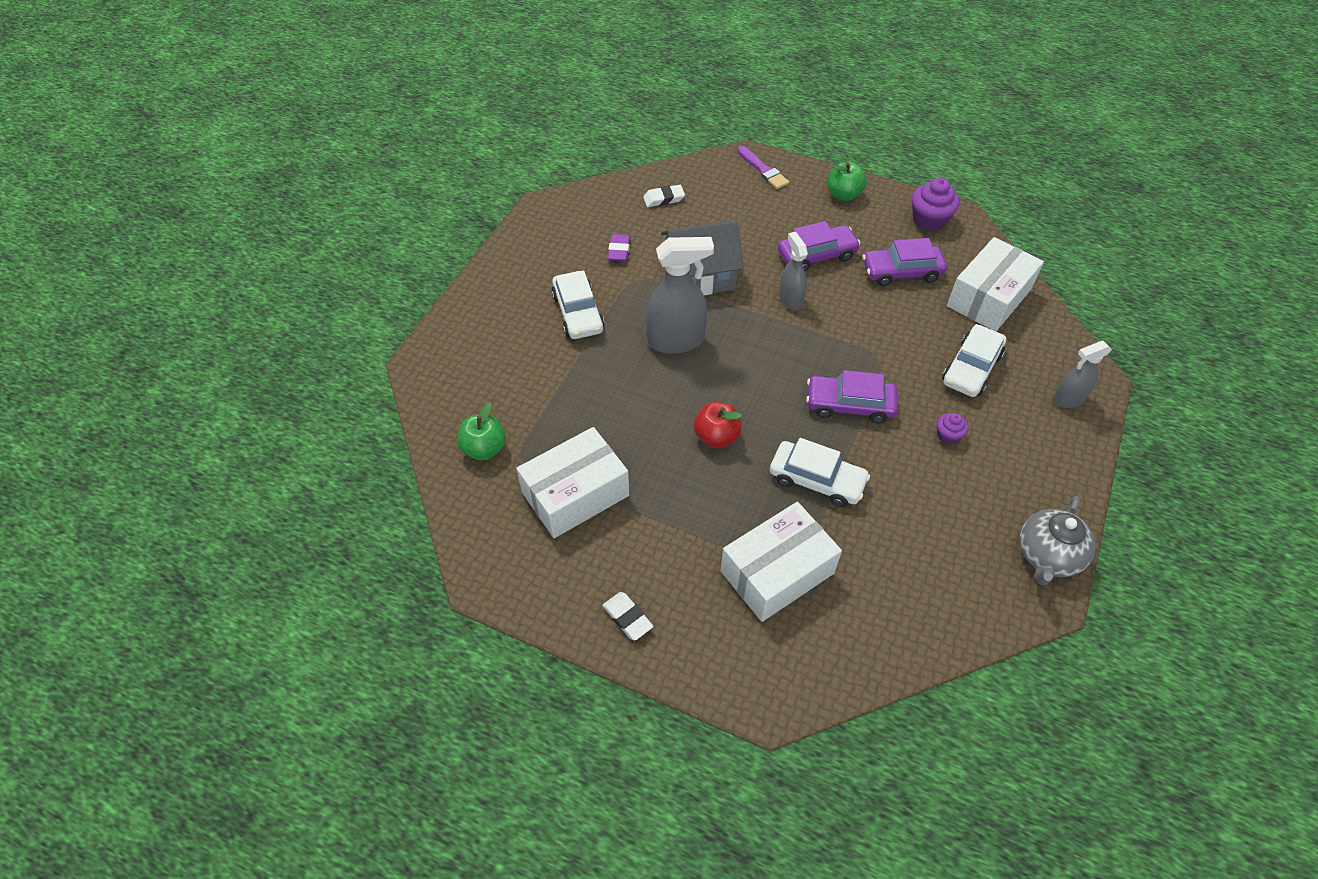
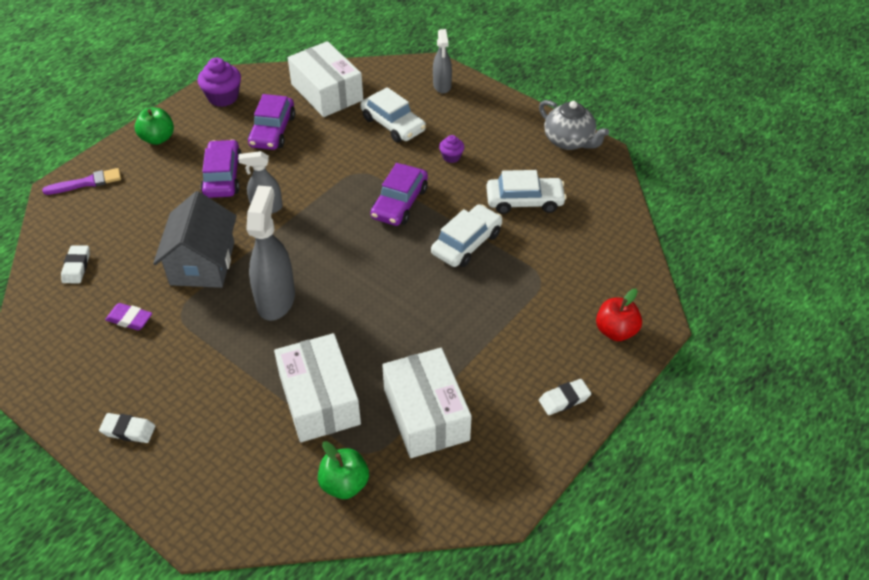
camera: 75 degrees left, 5 degrees down
white car [552,270,605,339] -> white car moved to [486,170,567,214]
red apple [694,402,742,448] -> red apple moved to [596,289,642,341]
white box [721,502,842,622] -> white box moved to [274,333,361,442]
none -> white eraser [99,413,155,443]

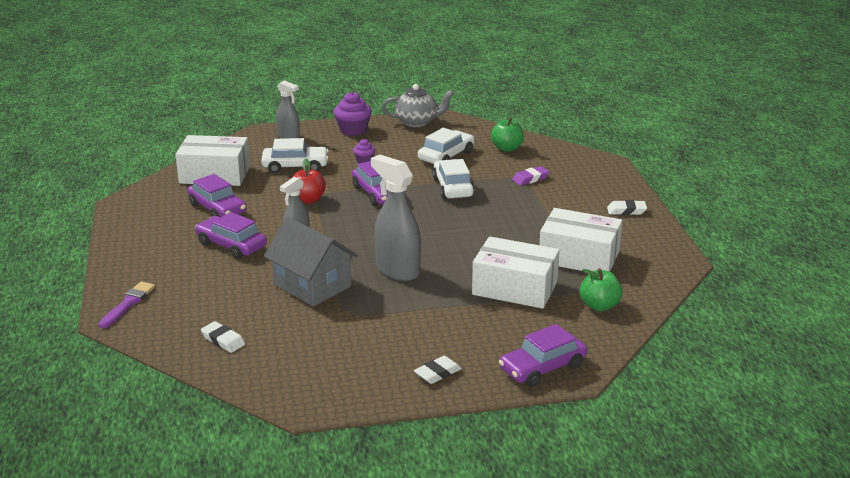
camera: 50 degrees left, 20 degrees down
purple eraser [105,303,152,330] -> purple eraser moved to [512,166,549,186]
green apple [135,108,174,145] -> green apple moved to [491,117,524,152]
purple cupcake [198,58,241,107] -> purple cupcake moved to [334,92,372,136]
white eraser [539,379,591,415] -> white eraser turned 75 degrees clockwise [607,200,647,215]
red apple [596,289,642,341] -> red apple moved to [292,159,326,204]
none -> purple car [499,324,587,387]

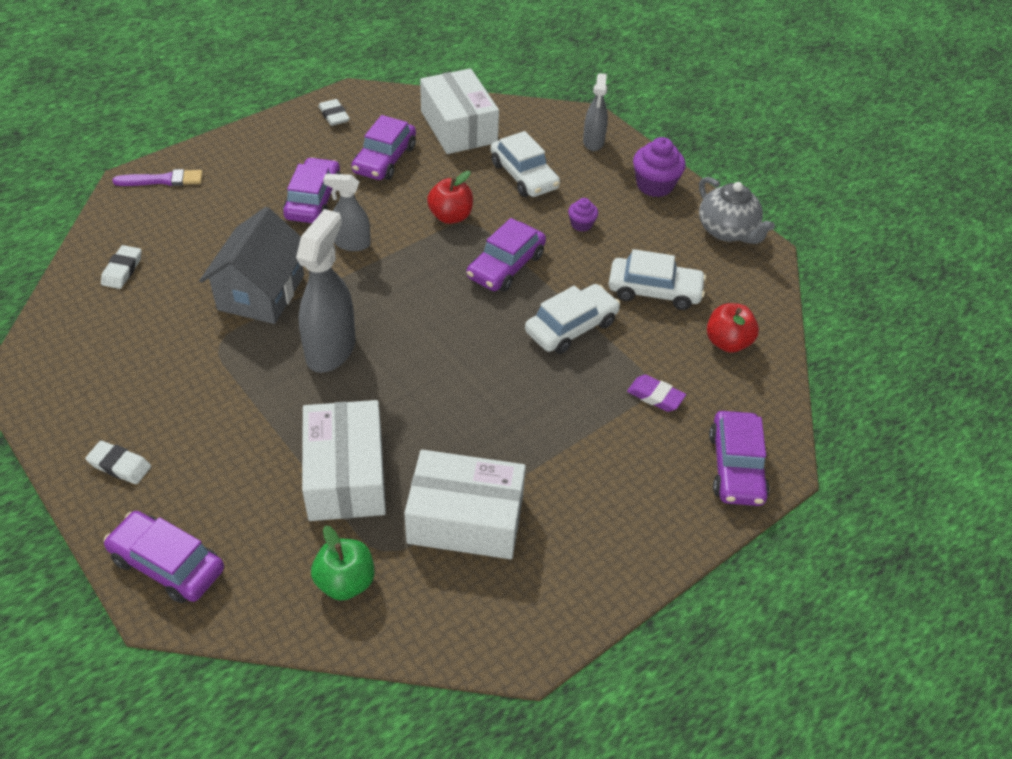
camera: 60 degrees right, 20 degrees up
green apple [491,117,524,152] -> red apple [707,303,759,353]
white box [539,208,622,271] -> white box turned 75 degrees counterclockwise [404,450,526,559]
white eraser [607,200,647,215] -> white eraser moved to [318,99,350,126]
none -> purple car [709,411,769,506]

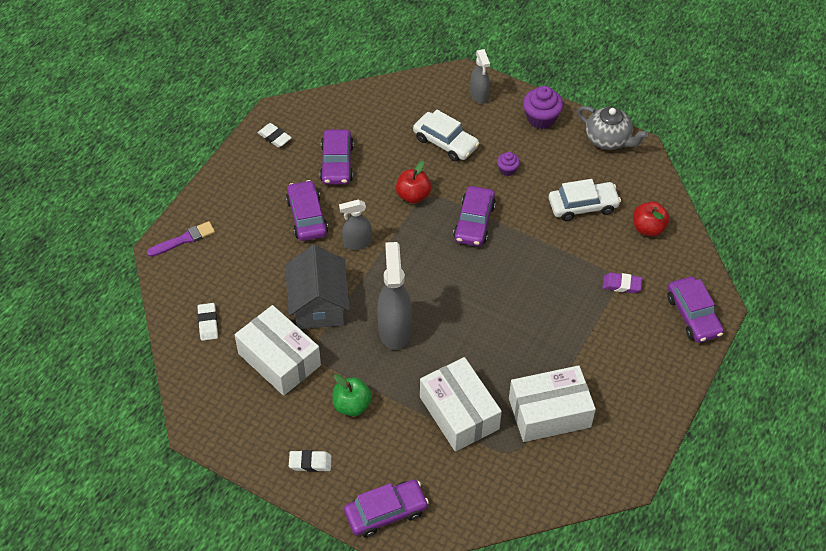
camera: 20 degrees left, 5 degrees up
purple car [104,511,224,603] -> purple car turned 150 degrees clockwise [344,480,429,538]
green apple [311,526,375,601] -> green apple moved to [332,374,372,416]
white box [420,68,499,154] -> white box moved to [235,305,321,396]
white car [525,284,620,354] -> none

